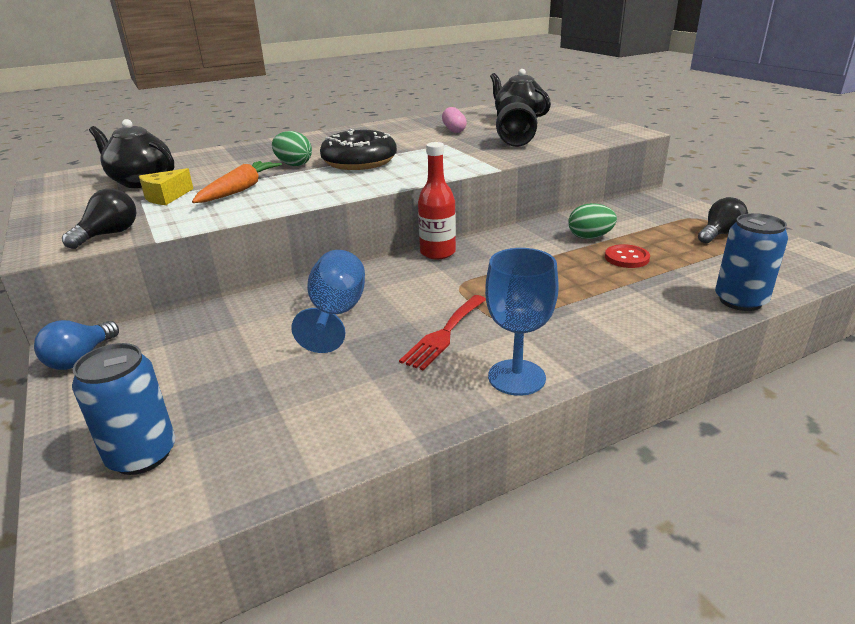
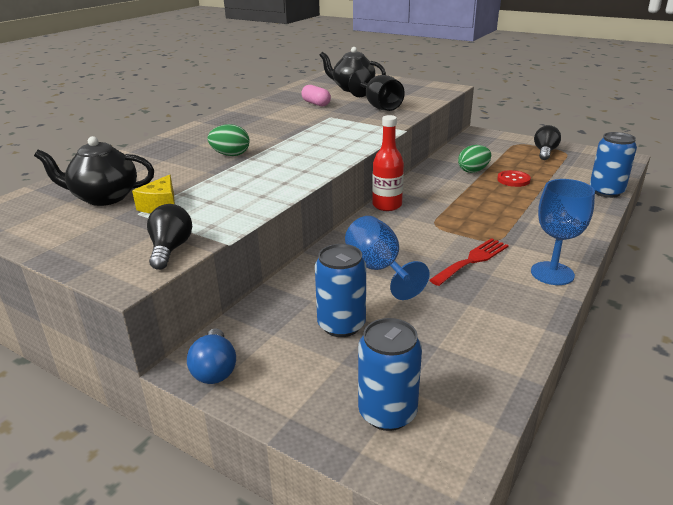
camera: 30 degrees left, 0 degrees up
orange carrot [192,161,282,203] -> none
black donut [320,129,397,170] -> none
red fork [399,295,486,371] -> red fork turned 135 degrees counterclockwise [429,238,509,286]
none -> blue can [315,244,366,337]

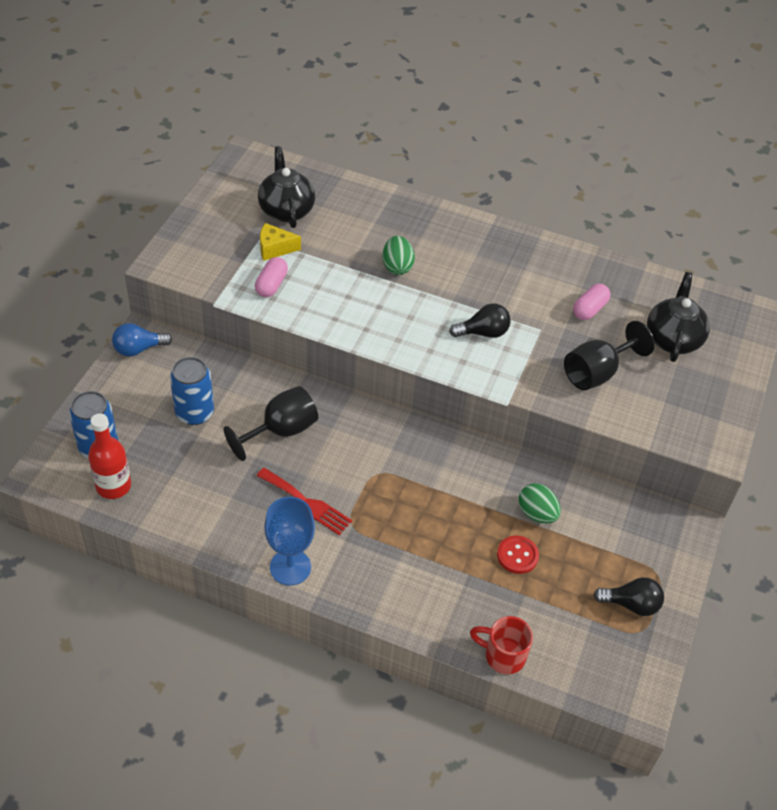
camera: 75 degrees right, 20 degrees up
black light bulb [147,204,192,270] -> black light bulb moved to [449,303,511,338]
blue goblet [345,216,430,300] -> black goblet [224,386,318,461]
red bottle [372,115,404,211] -> red bottle moved to [88,413,131,499]
blue can [590,132,637,198] -> red mug [470,616,533,674]
none -> pink capsule [255,257,288,297]

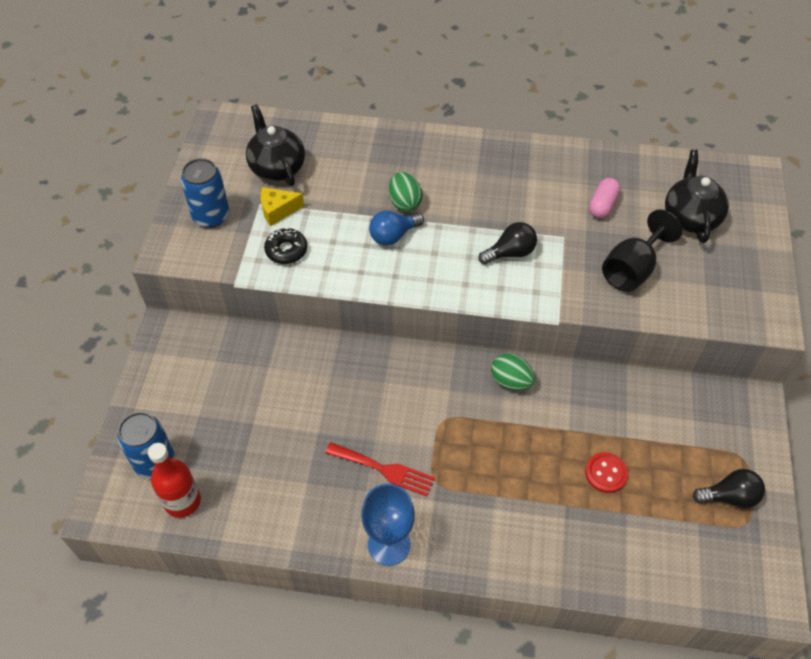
camera: 10 degrees left, 5 degrees up
blue light bulb [112,323,172,356] -> blue light bulb moved to [369,211,424,246]
blue can [170,357,214,425] -> blue can moved to [181,158,229,228]
black goblet [224,386,318,461] -> none
pink capsule [255,257,288,297] -> black donut [264,228,307,264]
red mug [470,616,533,674] -> none
green egg [519,483,561,523] -> green egg moved to [491,353,535,390]

